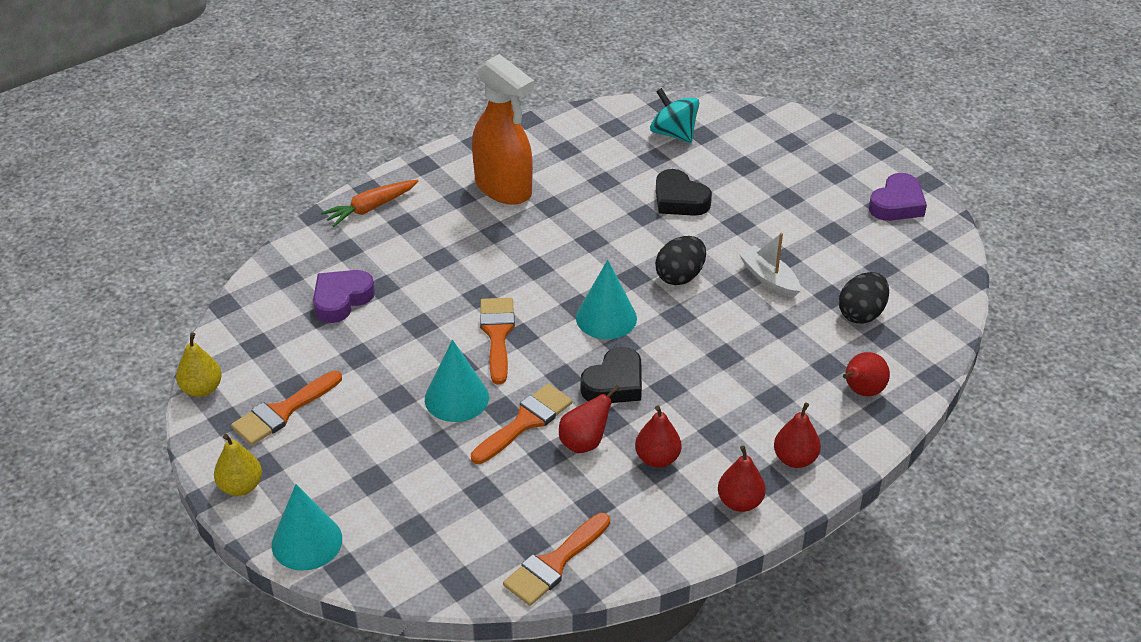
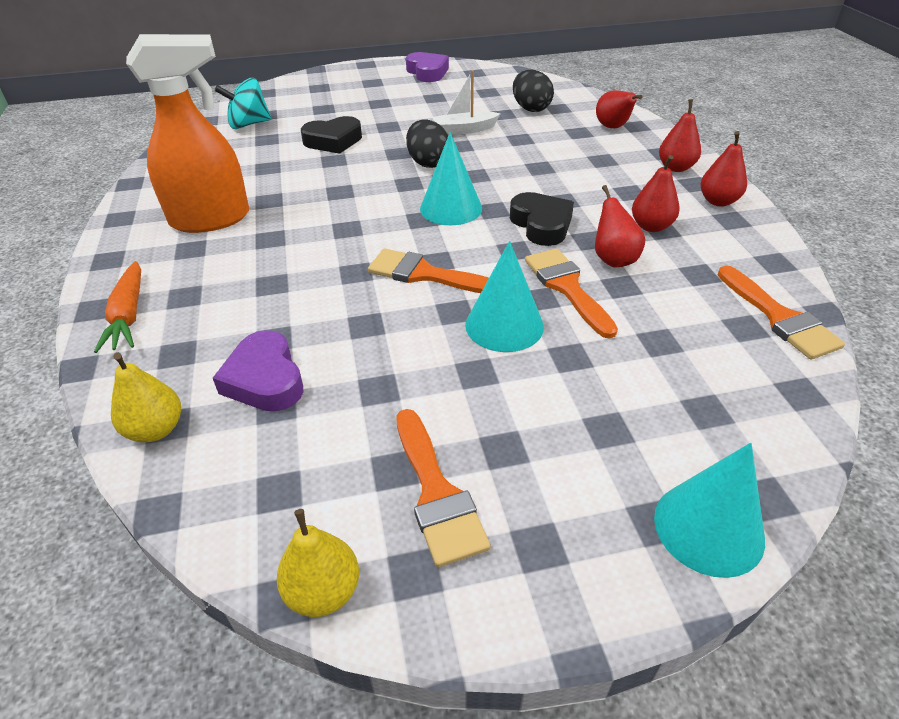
camera: 65 degrees left, 0 degrees up
yellow pear [214,434,262,496] -> yellow pear moved to [111,353,181,442]

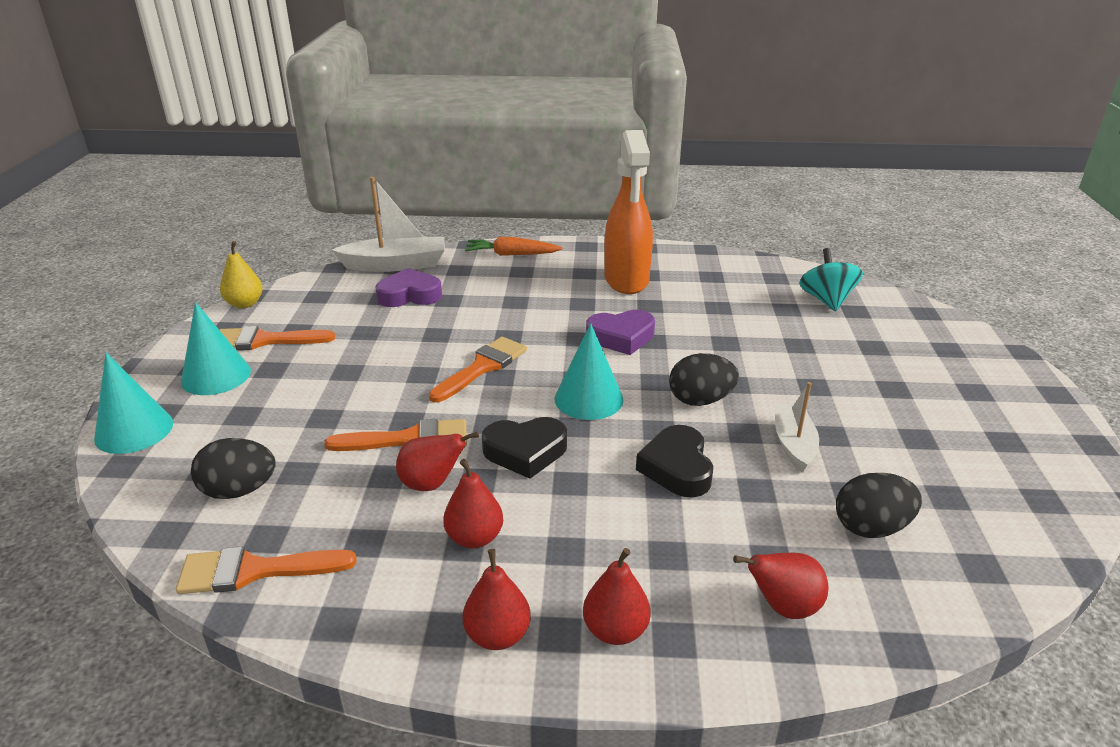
camera: 105 degrees right, 10 degrees down
yellow pear [111,353,181,442] -> white boat [332,177,445,272]
black heart [301,116,362,154] -> black heart moved to [636,425,713,498]
purple heart [406,52,449,82] -> purple heart moved to [586,310,655,355]
turquoise cone [465,241,544,352] -> turquoise cone moved to [181,302,251,395]
none -> black egg [191,438,276,499]

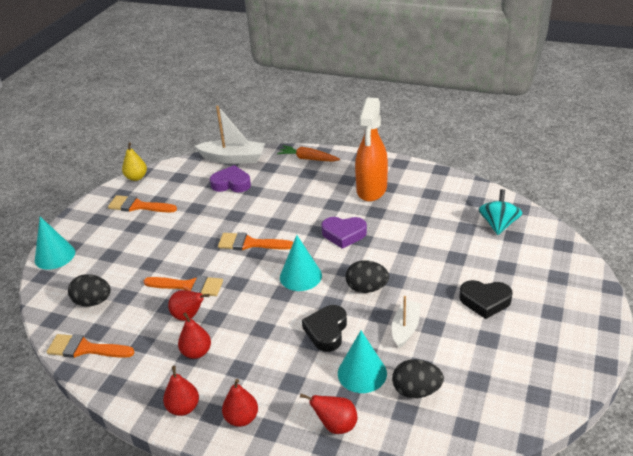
camera: 20 degrees right, 5 degrees up
turquoise cone [181,302,251,395] -> turquoise cone moved to [338,331,387,393]
orange brush [429,337,527,403] -> orange brush turned 135 degrees counterclockwise [218,232,293,250]
black heart [482,417,567,479] -> black heart moved to [459,280,513,319]

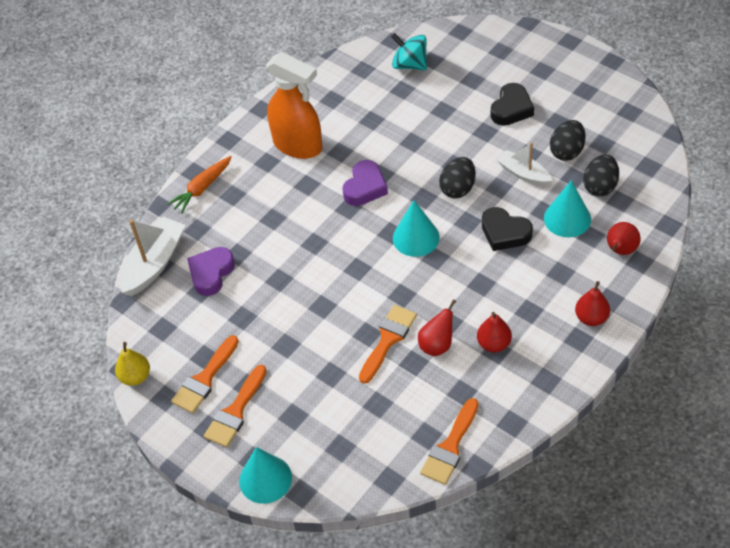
camera: 70 degrees left, 15 degrees up
black egg [68,274,111,307] -> black egg moved to [550,120,586,161]
red pear [163,366,199,416] -> none
orange brush [218,232,293,250] -> orange brush moved to [204,365,267,447]

